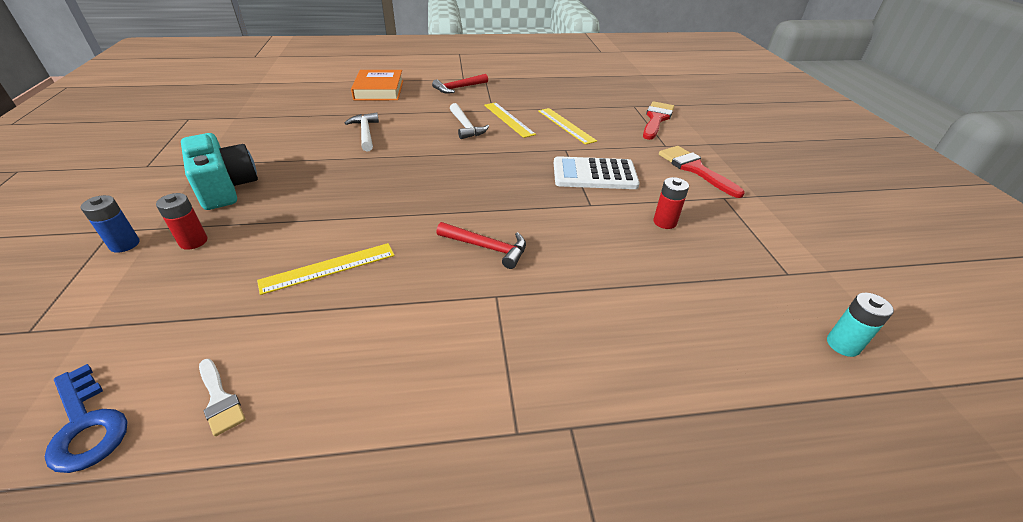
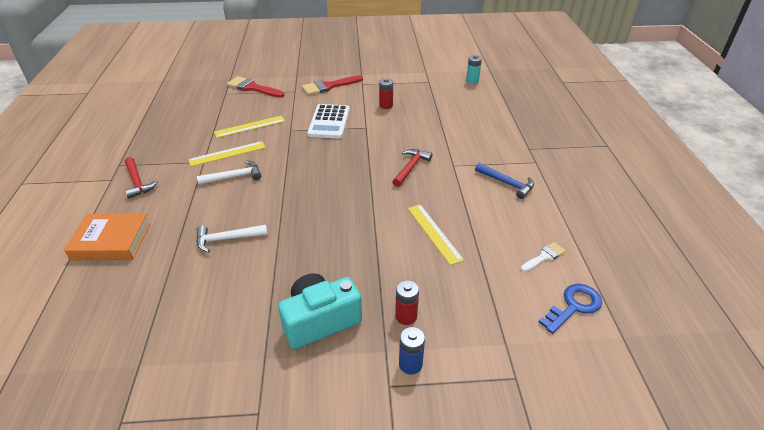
camera: 85 degrees left, 0 degrees up
none -> blue hammer [475,163,534,199]

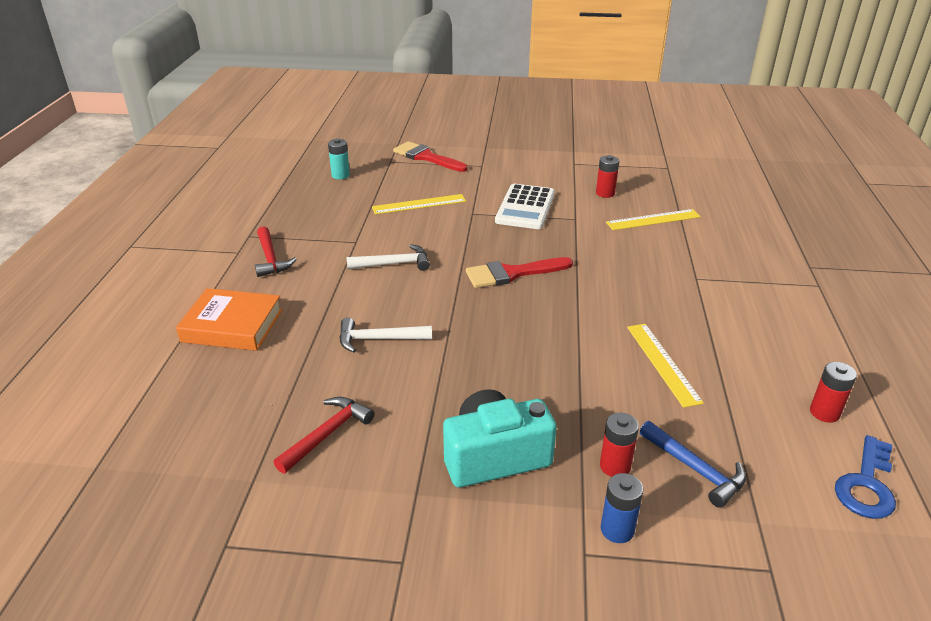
camera: 10 degrees right, 5 degrees down
yellow ruler [188,141,266,166] -> yellow ruler moved to [606,209,701,230]
red brush [302,75,363,95] -> red brush moved to [466,257,573,288]
red hammer [392,149,432,187] -> red hammer moved to [274,397,374,474]
turquoise battery [466,55,482,84] -> turquoise battery moved to [328,138,350,179]
blue hammer [475,163,534,199] -> blue hammer moved to [639,421,746,508]
white brush [521,242,566,272] -> red battery [810,362,857,423]
blue key [539,284,602,334] -> blue key turned 150 degrees clockwise [835,435,896,519]

